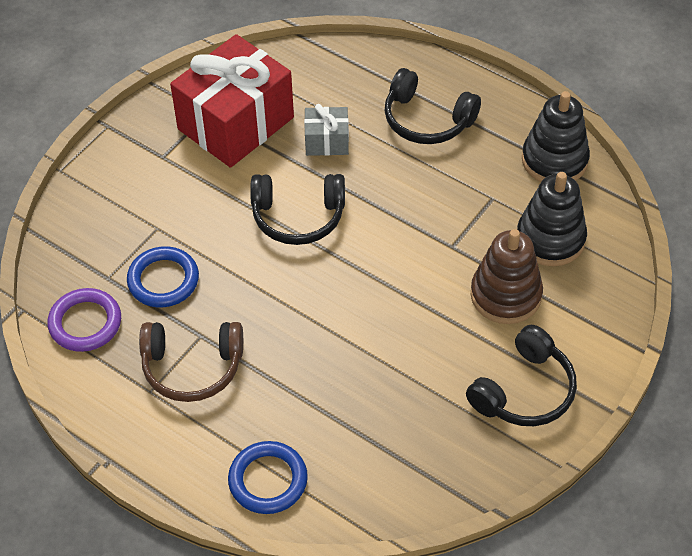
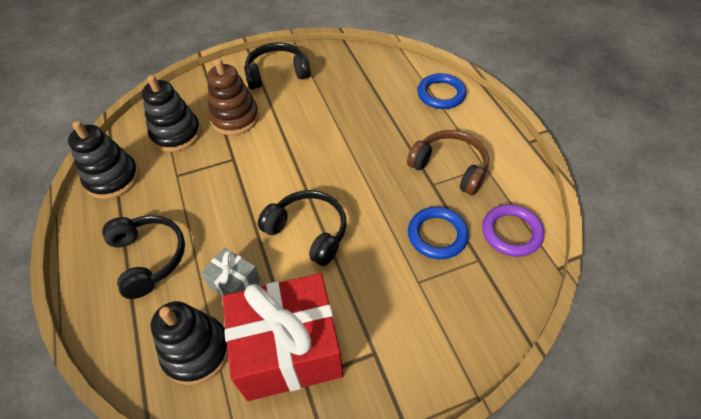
camera: 145 degrees left, 0 degrees up
none -> black stacking toy [151,301,228,385]

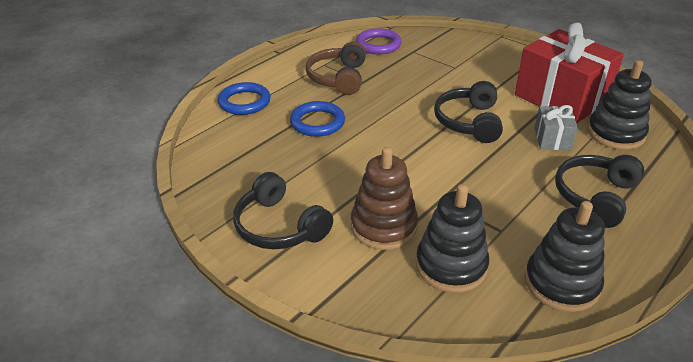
camera: 120 degrees left, 15 degrees down
blue ring [408,207,469,259] -> blue ring moved to [290,101,345,137]

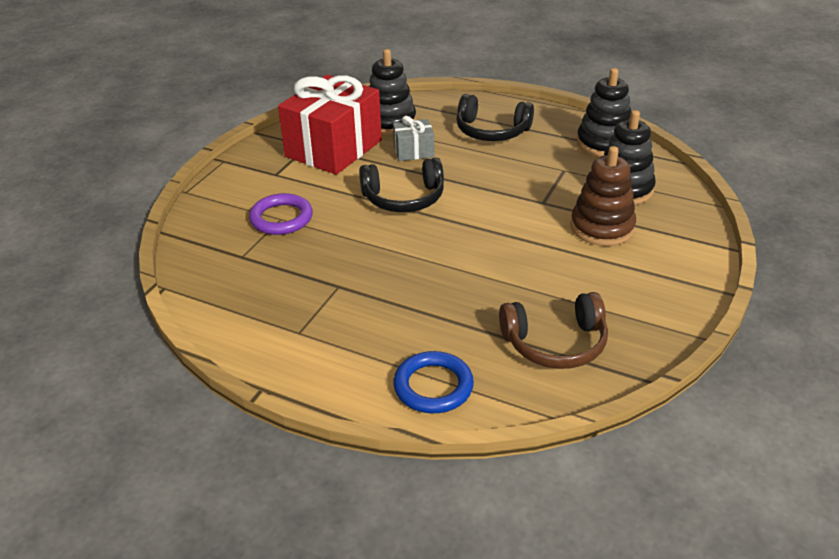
camera: 105 degrees left, 0 degrees up
black headphones [233,172,333,249] -> none
blue ring [290,101,345,137] -> none
brown headphones [306,42,366,95] -> brown headphones moved to [499,292,608,369]
purple ring [356,28,402,54] -> purple ring moved to [249,193,313,235]

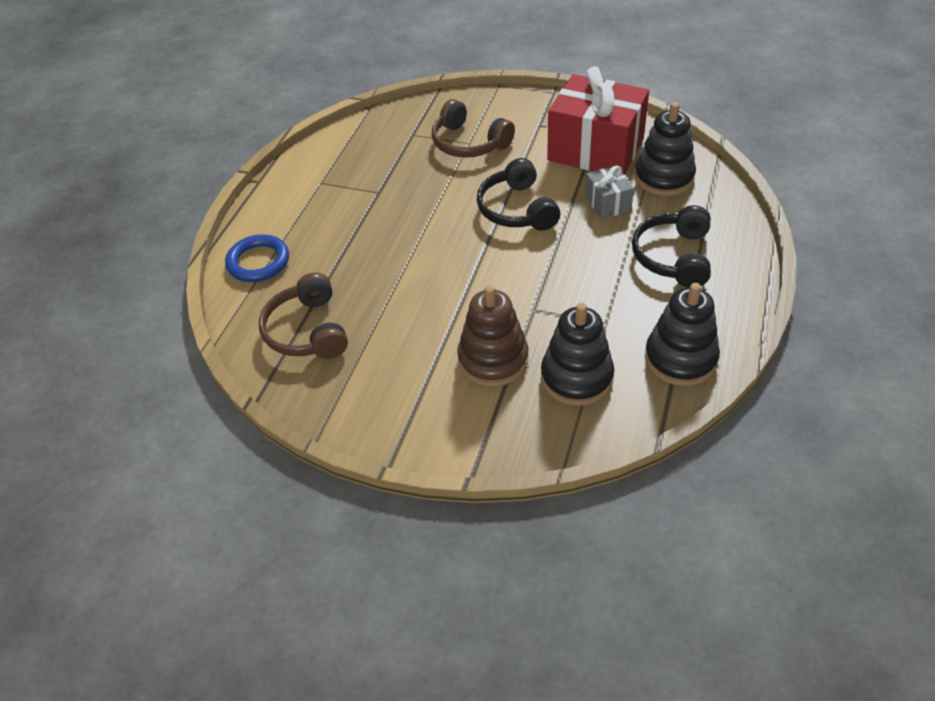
camera: 85 degrees right, 10 degrees up
purple ring [249,193,313,235] -> brown headphones [432,99,515,158]

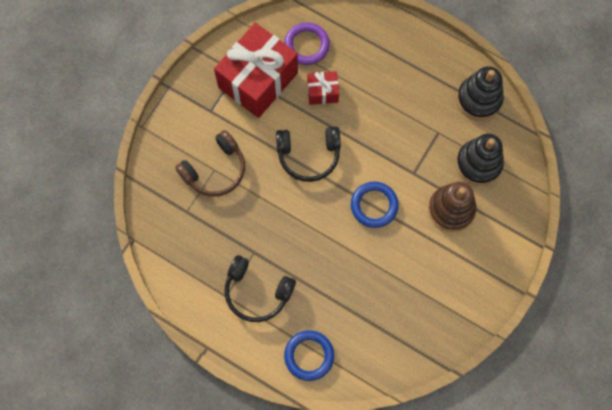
camera: 80 degrees left, 25 degrees up
brown headphones [259,272,348,359] -> none
grey gift [585,165,634,219] -> red gift [307,71,339,105]
black headphones [632,205,711,287] -> black headphones moved to [224,255,296,322]
black stacking toy [635,102,696,196] -> purple ring [284,22,330,65]
none -> blue ring [351,182,399,228]

